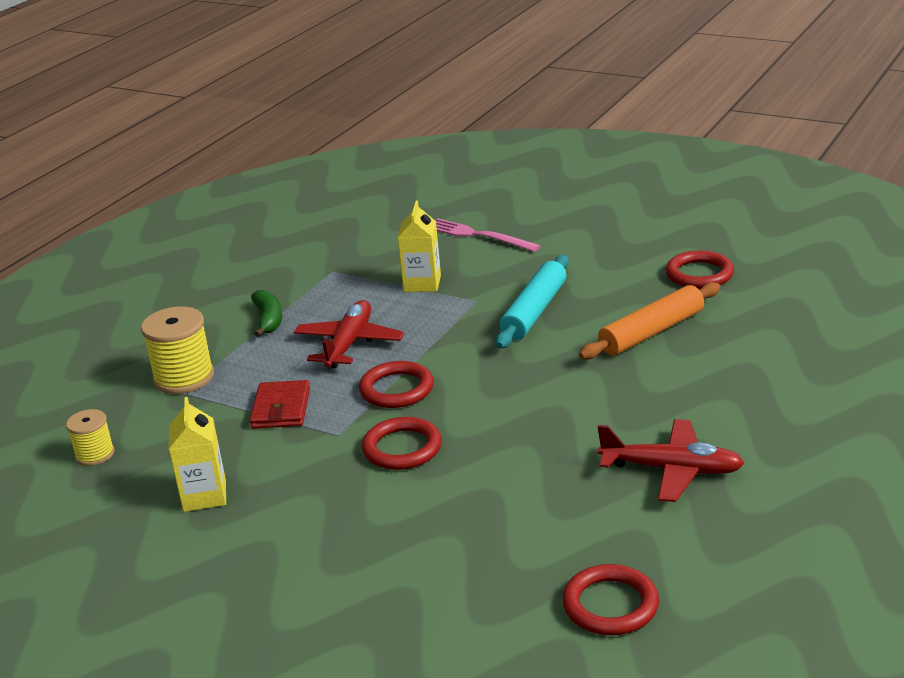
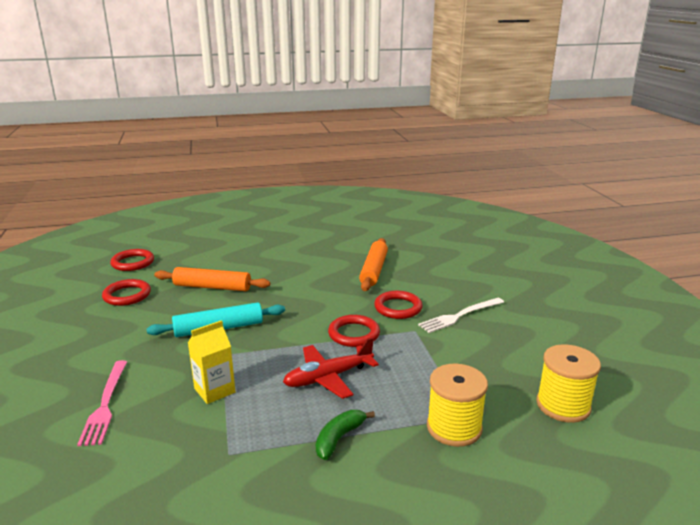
camera: 135 degrees left, 5 degrees down
yellow spool [66,409,115,466] -> yellow spool [536,344,601,423], size x1.69
yellow carton [168,397,226,512] -> none
red wallet [250,380,310,429] -> none
red ring [562,564,659,635] -> red ring moved to [110,249,154,271]
red plane [598,419,744,502] -> none
none -> orange rolling pin [359,238,388,291]
none -> white fork [418,298,504,333]

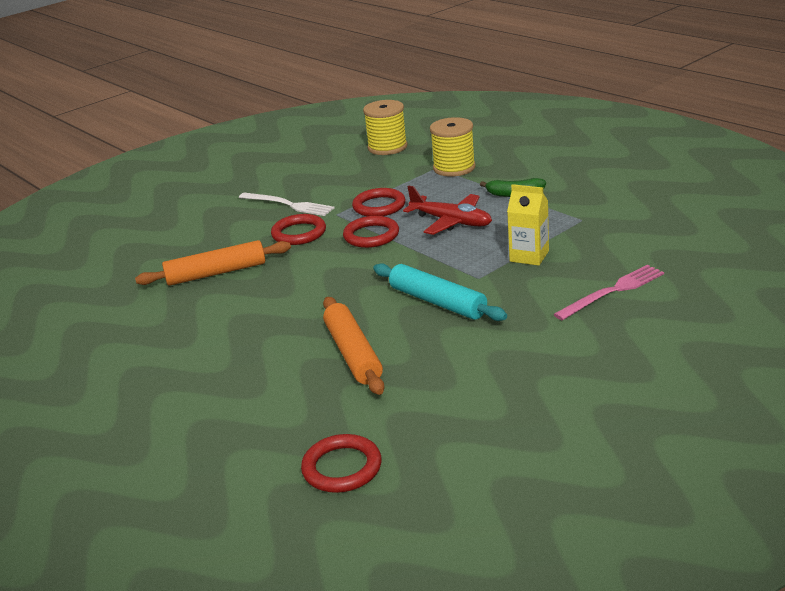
camera: 115 degrees left, 5 degrees up
red ring [102,279,151,306] -> red ring moved to [352,188,405,216]

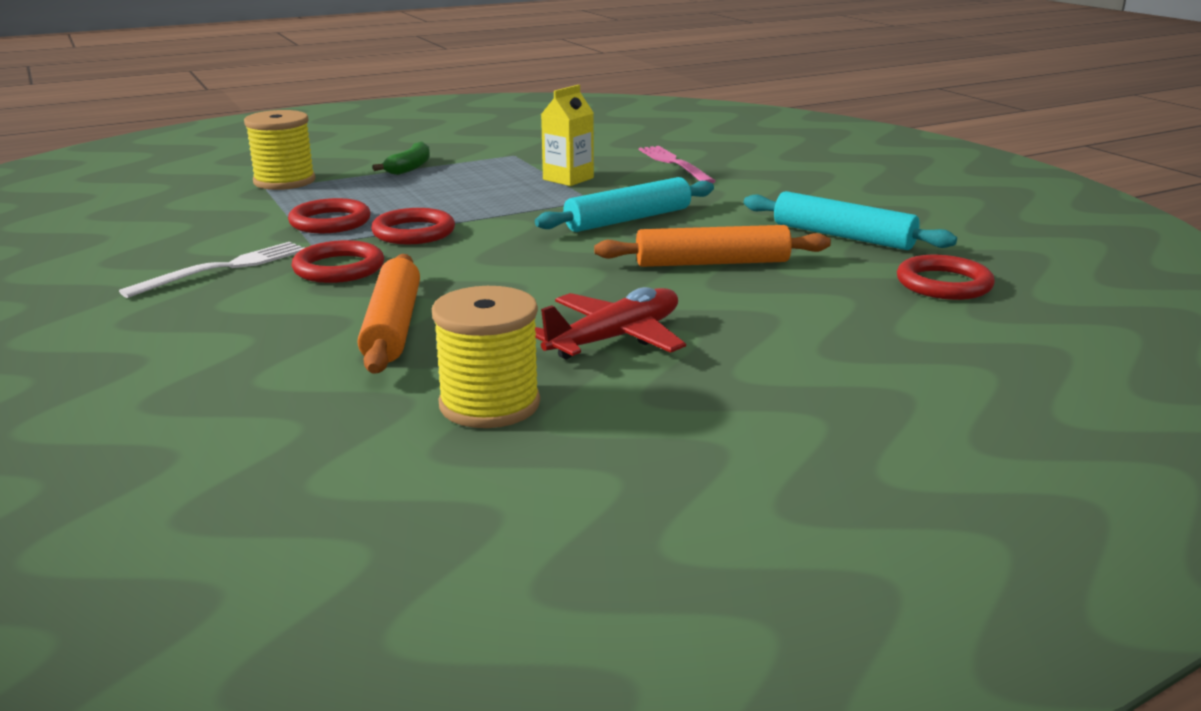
camera: 80 degrees left, 5 degrees down
yellow spool [363,100,407,155] -> yellow spool moved to [432,286,540,428]
red plane [403,185,492,235] -> red plane moved to [535,287,686,359]
none -> turquoise rolling pin [744,191,957,250]

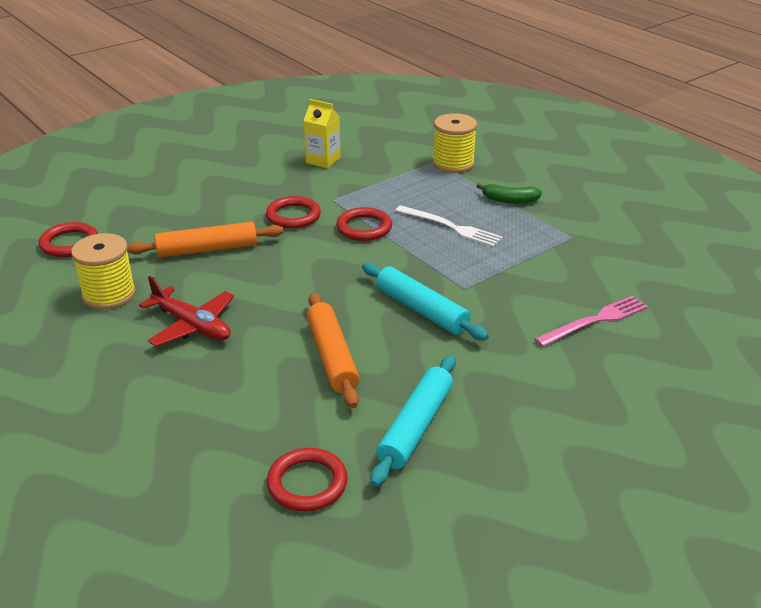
camera: 80 degrees right, 10 degrees up
white fork [119,242,304,298] -> white fork moved to [395,205,503,247]
red ring [288,198,371,233] -> red ring moved to [39,222,98,257]
yellow carton [541,85,594,186] -> yellow carton moved to [304,99,341,168]

